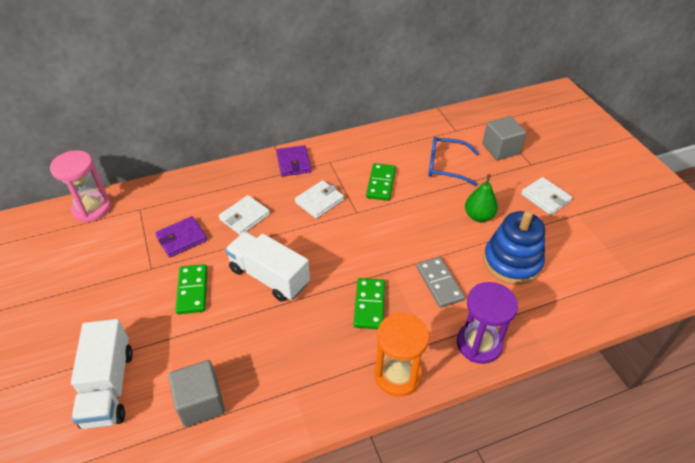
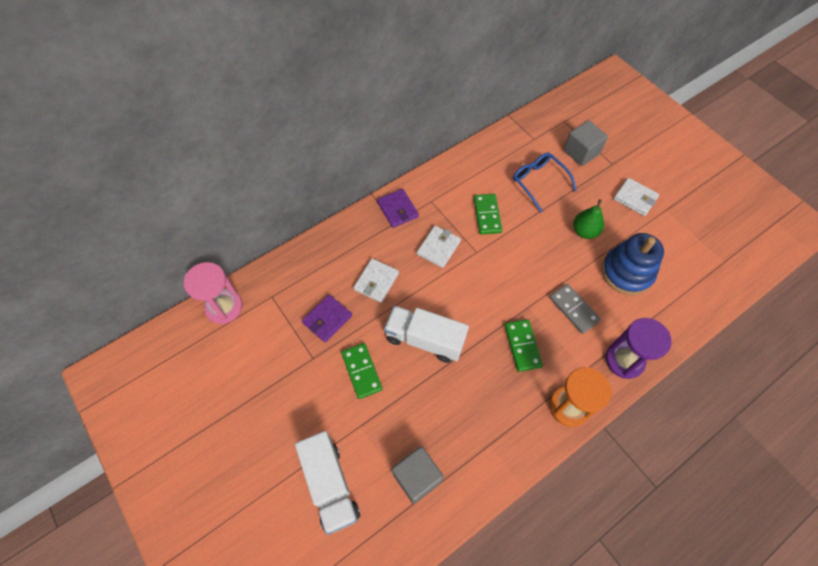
camera: 15 degrees left, 15 degrees up
blue glasses [428,137,479,186] -> blue glasses turned 60 degrees clockwise [513,153,577,212]

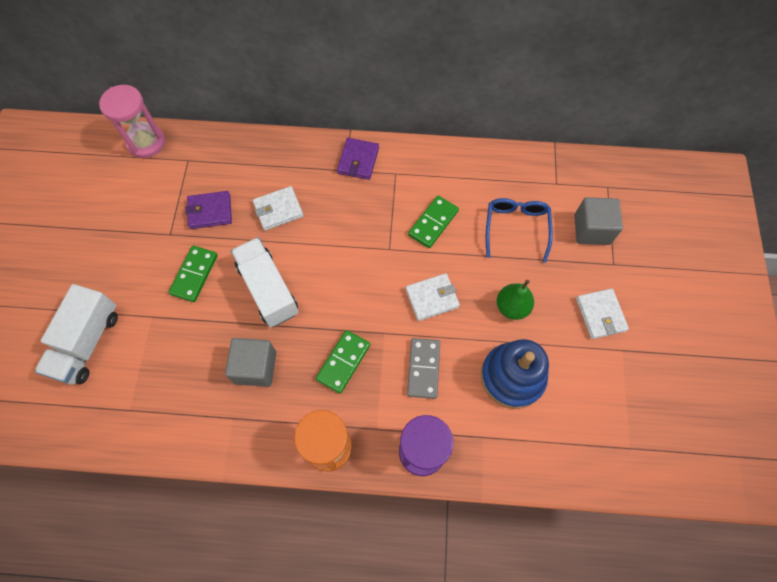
camera: 40 degrees right, 5 degrees up
grey cube [392,446,444,504] -> grey cube moved to [225,338,276,387]
white wallet [417,226,461,268] -> white wallet moved to [405,273,460,321]

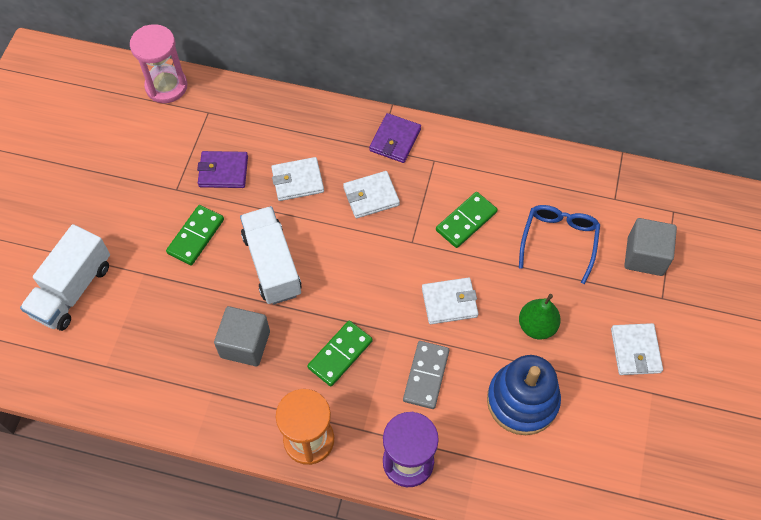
camera: 10 degrees right, 5 degrees down
none -> white wallet [343,171,400,218]

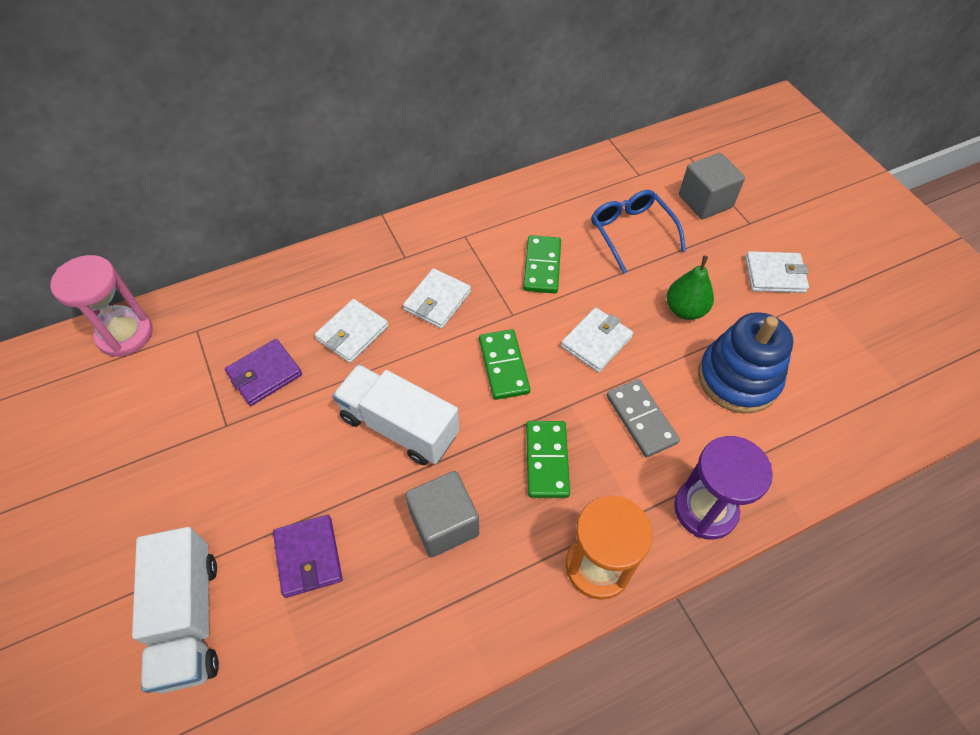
camera: 40 degrees left, 5 degrees down
green domino [166,205,224,265] -> green domino moved to [479,329,530,400]
purple wallet [369,113,421,163] -> purple wallet moved to [273,515,343,598]
white wallet [611,323,663,375] -> white wallet turned 45 degrees counterclockwise [745,251,809,293]

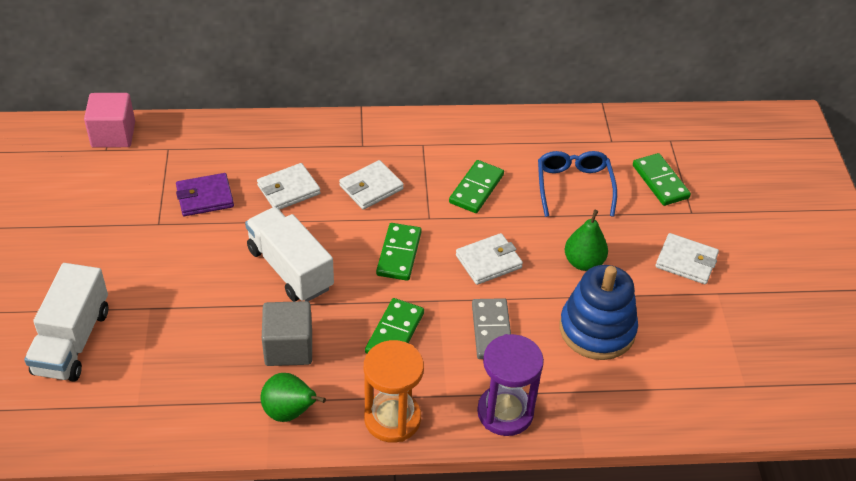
camera: 20 degrees right, 10 degrees down
pink hourglass [50,255,153,357] -> pink cube [84,93,135,148]
purple wallet [273,515,343,598] -> none
grey cube [679,153,745,219] -> green domino [633,153,691,206]
none -> green pear [261,373,326,422]

